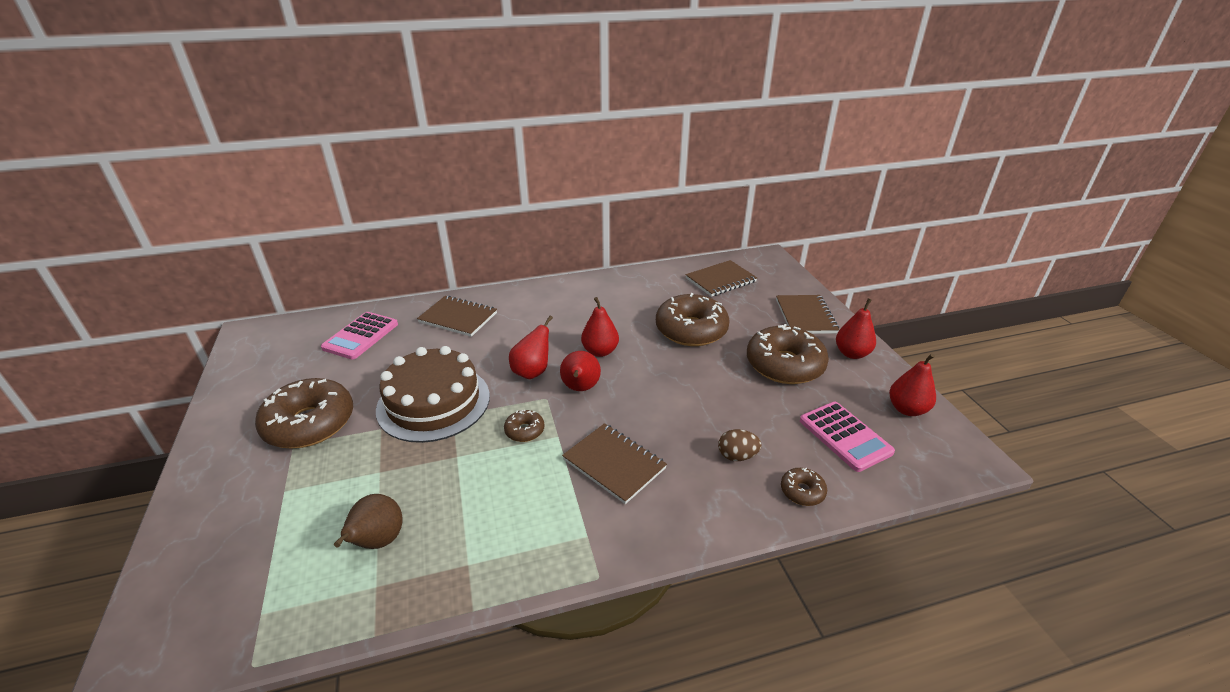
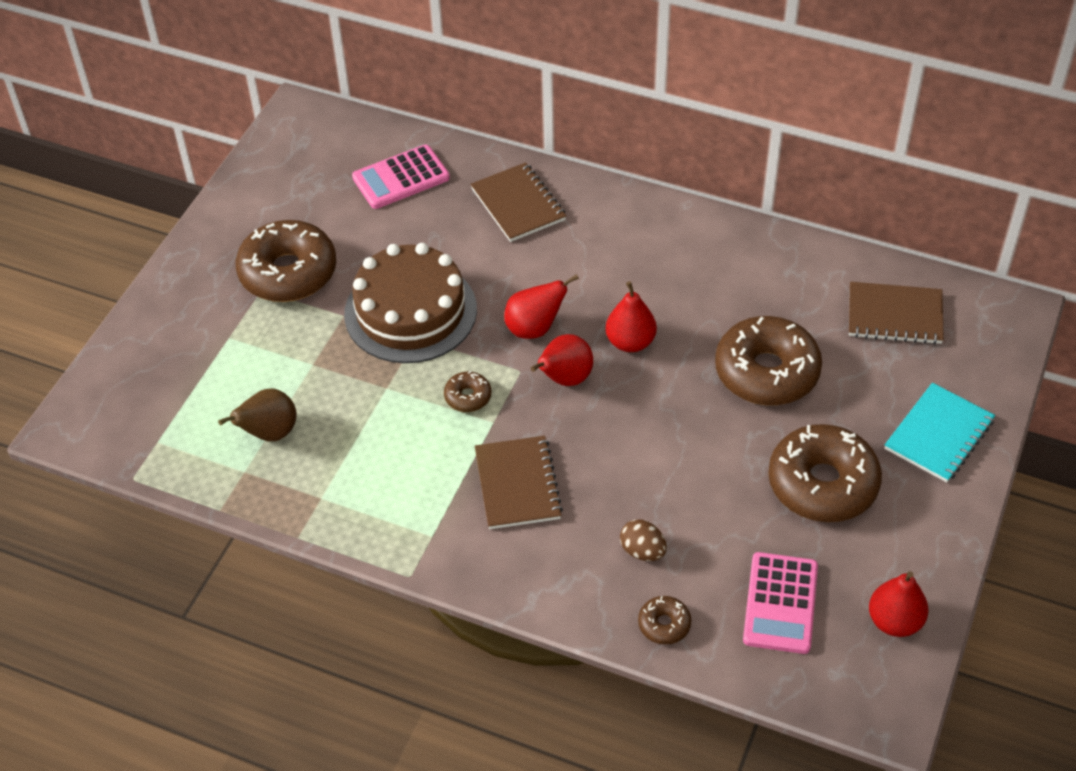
camera: 40 degrees right, 15 degrees up
brown notebook [776,295,839,334] -> turquoise notebook [885,383,995,482]
red pear [836,298,876,359] -> none

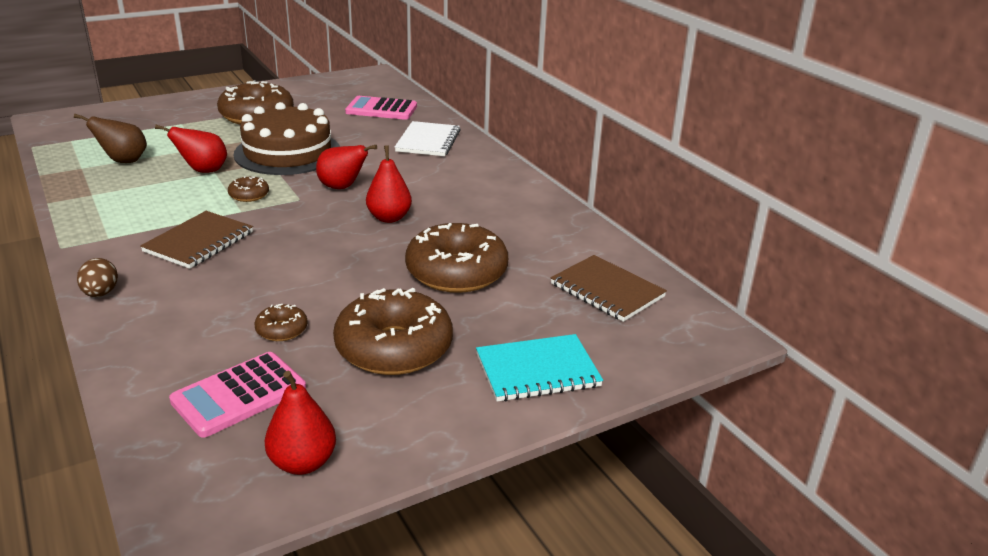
camera: 35 degrees right, 20 degrees down
brown notebook [470,162,566,242] -> white notebook [395,121,461,156]
red pear [531,334,593,386] -> red pear moved to [155,125,227,173]
brown egg [620,519,667,561] -> brown egg moved to [77,258,118,297]
brown donut [638,596,691,645] -> brown donut moved to [254,304,308,341]

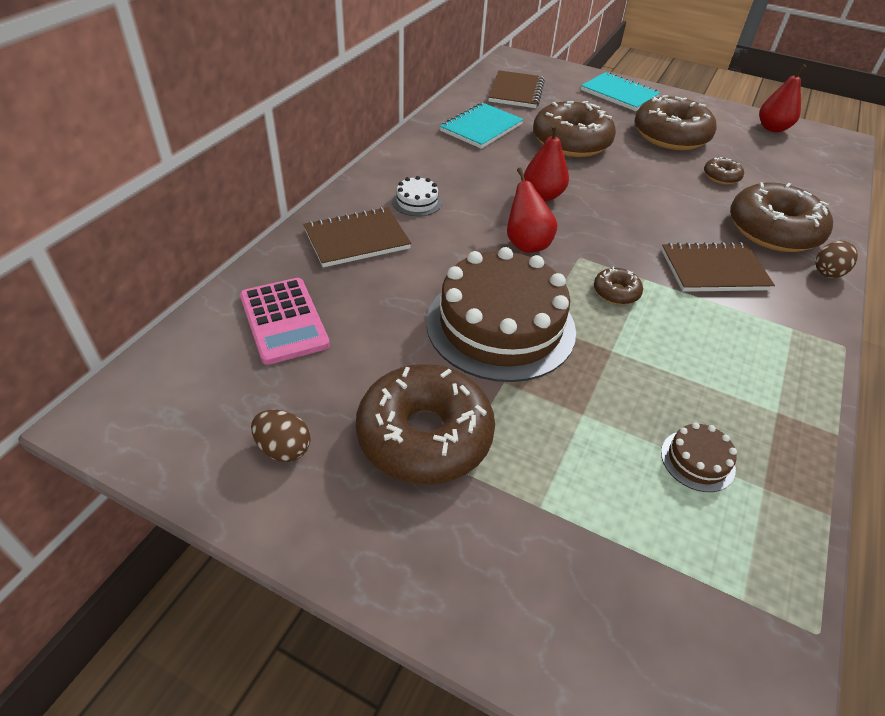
camera: 125 degrees left, 15 degrees up
brown pear [74,114,147,163] -> brown cake [661,422,737,492]
red pear [155,125,227,173] -> none
pink calculator [169,352,306,438] -> none
white notebook [395,121,461,156] -> brown notebook [303,207,411,267]
none -> brown egg [251,410,311,462]
none -> white cake [392,176,442,216]
none -> turquoise notebook [440,103,524,149]
none -> brown donut [730,182,833,252]

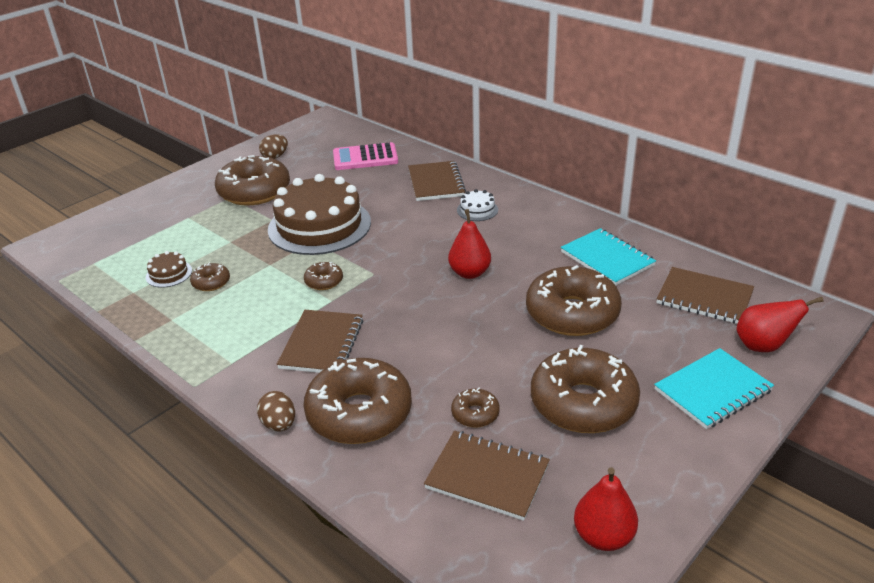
camera: 110 degrees right, 10 degrees down
red pear [507,167,558,253] -> red pear moved to [736,297,824,352]
none -> brown donut [190,262,230,291]
none -> brown notebook [424,431,550,521]

